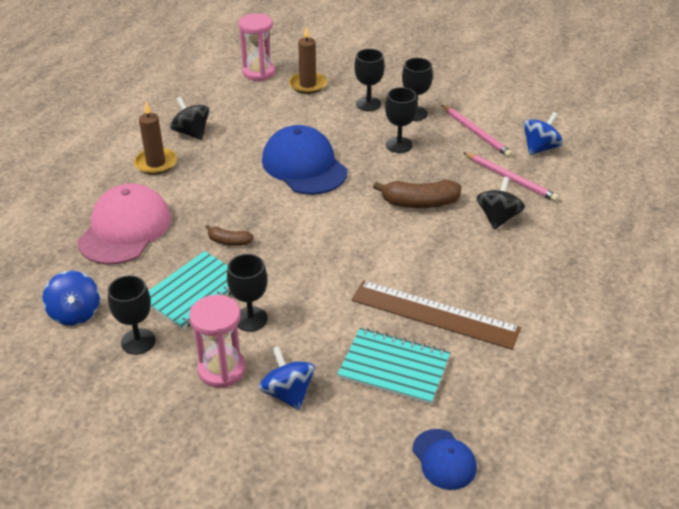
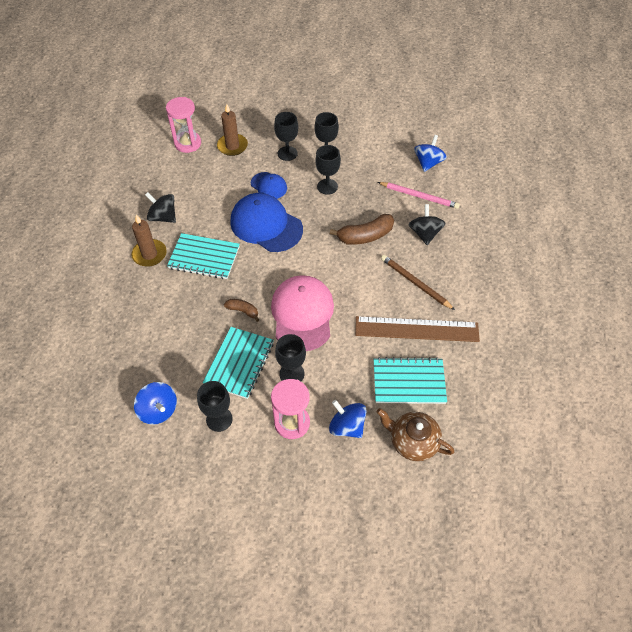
camera: 20 degrees left, 15 degrees up
pink cap [77,184,171,265] -> pink cap moved to [271,275,334,351]
brown banana [205,225,254,246] -> brown banana turned 150 degrees counterclockwise [224,299,259,322]
blue cap [412,429,477,490] -> blue cap moved to [251,172,287,199]
pink pencil [442,105,513,158] -> none
none -> turquoise notebook [167,233,240,279]
none -> brown teapot [377,408,454,461]
none -> brown pencil [381,255,455,310]

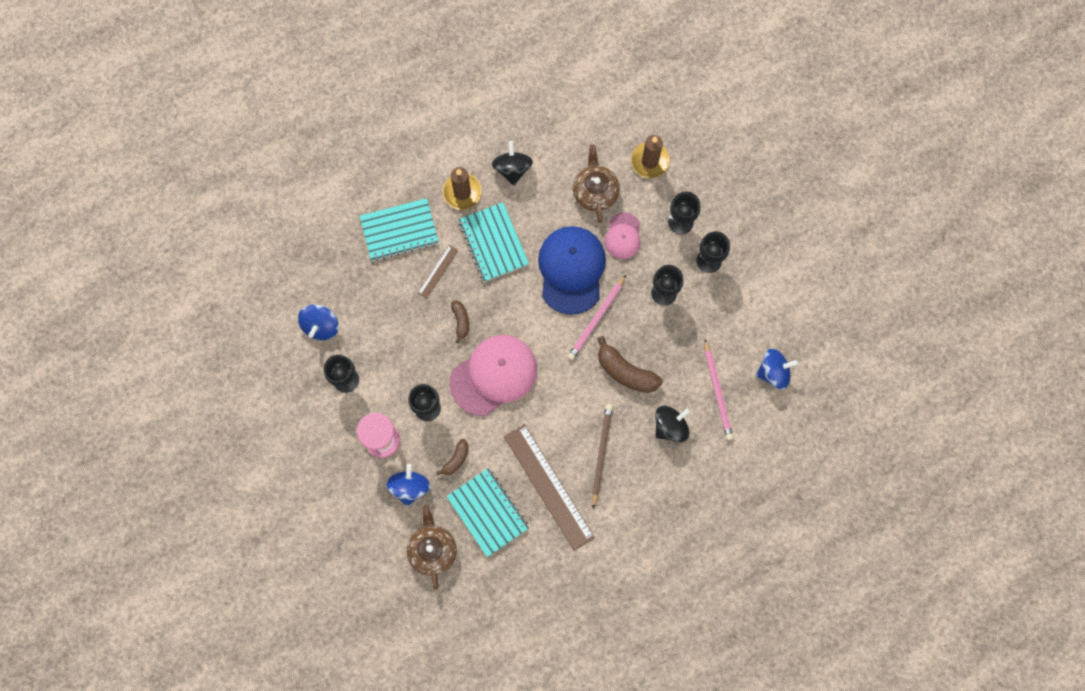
camera: 55 degrees right, 20 degrees up
pink hourglass [166,97,201,153] -> none
turquoise notebook [203,327,274,399] -> turquoise notebook moved to [360,198,439,261]
blue cap [251,172,287,199] -> pink cap [605,213,641,259]
none -> brown ruler [418,245,458,299]
none -> brown banana [436,439,469,476]
none -> pink pencil [567,275,626,360]
none -> brown teapot [573,144,620,223]

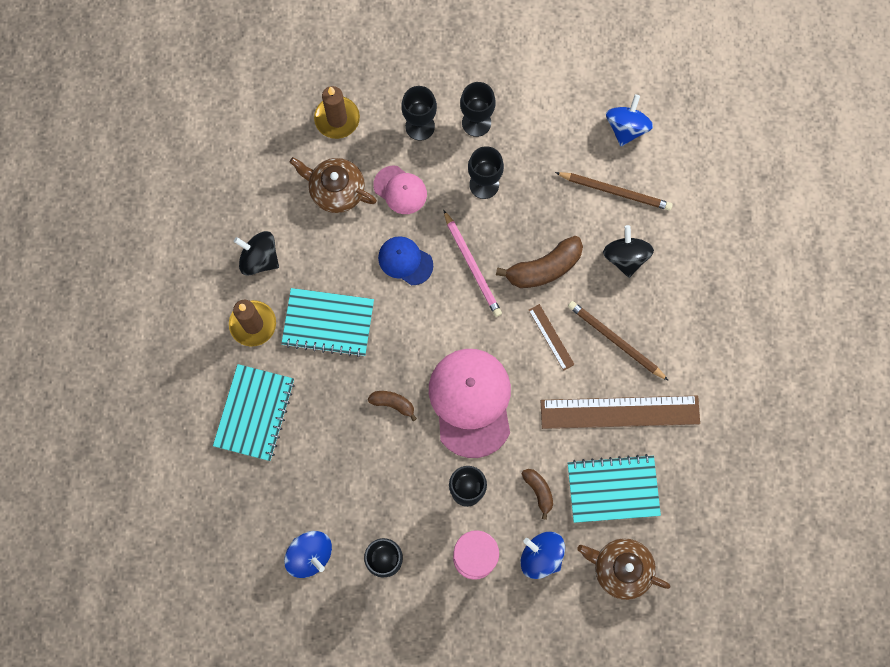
camera: 60 degrees left, 0 degrees up
brown ruler [418,245,458,299] -> brown ruler moved to [529,304,575,371]
blue cap [538,226,606,315] -> blue cap [378,236,433,285], size x0.53
pink pencil [704,339,733,440] -> brown pencil [555,172,673,211]

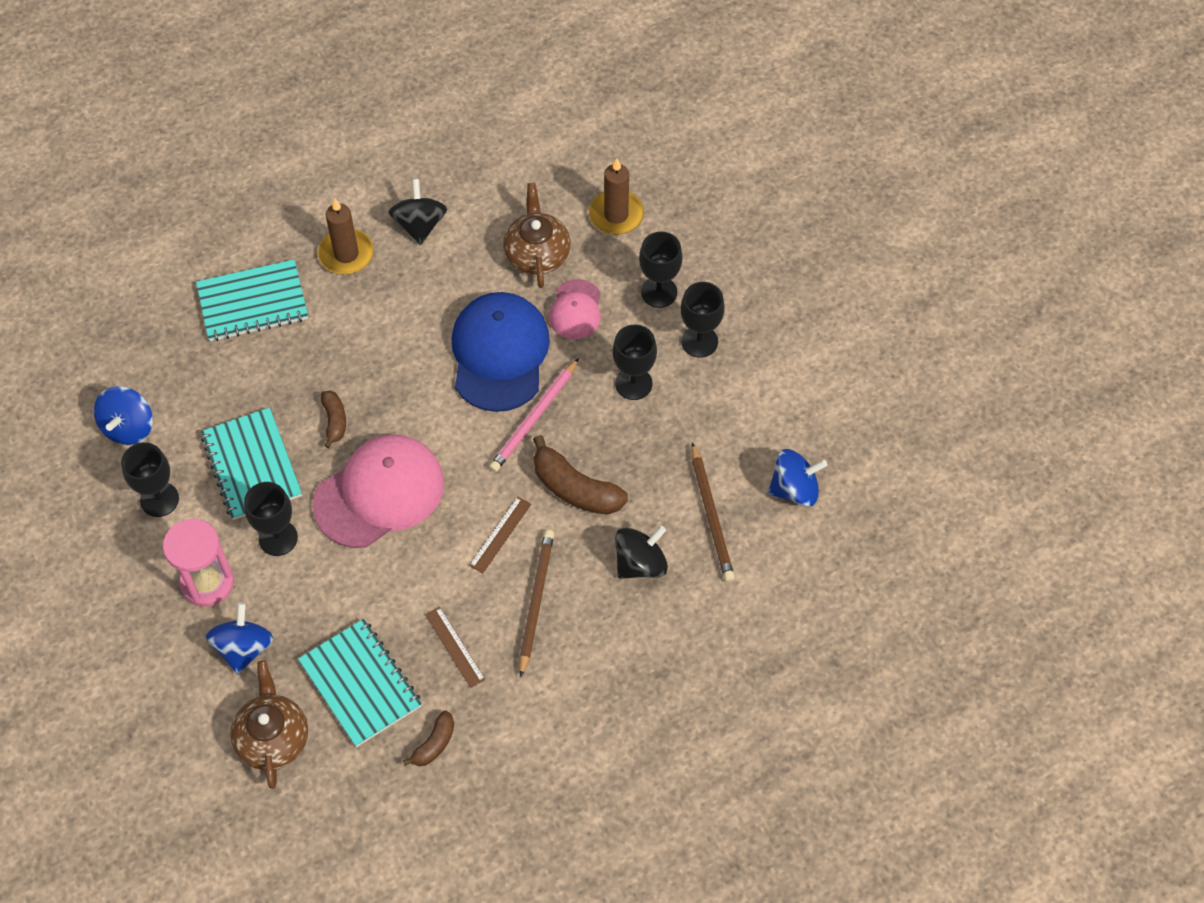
camera: 60 degrees right, 15 degrees down
turquoise notebook [281,288,374,357] -> turquoise notebook moved to [201,407,302,520]
blue cap [378,236,433,285] -> blue cap [452,292,550,412], size x1.88
brown banana [522,469,553,520] -> brown banana moved to [403,710,454,766]
brown ruler [541,396,700,429] -> brown ruler [425,607,486,688], size x0.46

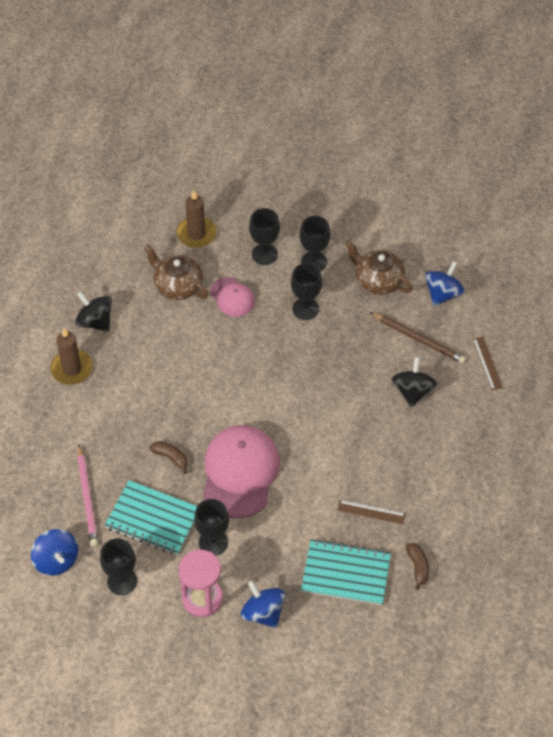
camera: 45 degrees left, 5 degrees down
turquoise notebook [196,259,308,341] -> none
brown teapot [230,660,308,789] -> brown teapot moved to [345,240,413,295]
blue cap [452,292,550,412] -> none
brown ruler [469,497,531,573] -> brown ruler moved to [472,337,503,390]
pink pencil [489,358,579,472] -> pink pencil moved to [77,445,98,547]
brown pencil [519,530,554,678] -> none
brown banana [533,435,628,515] -> none

